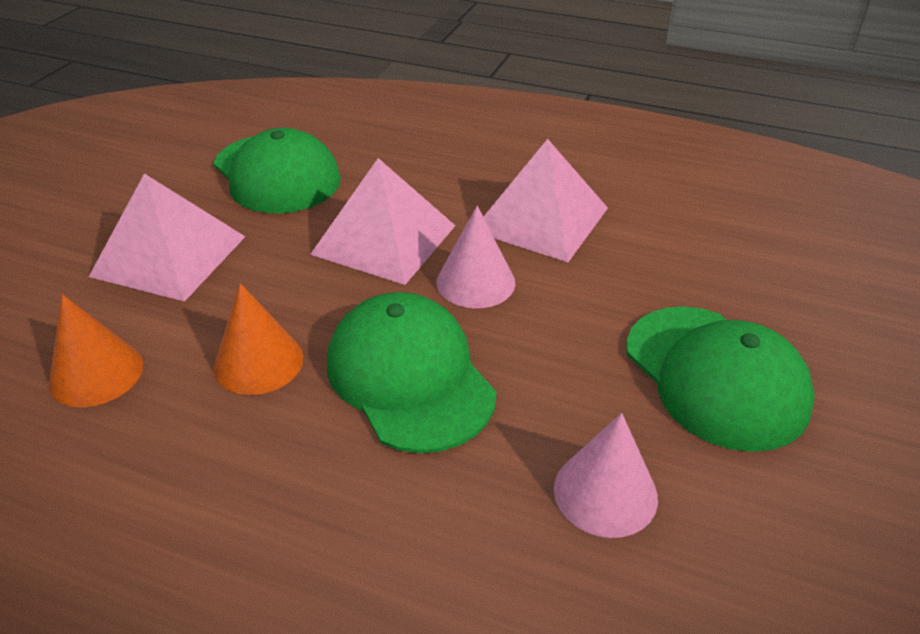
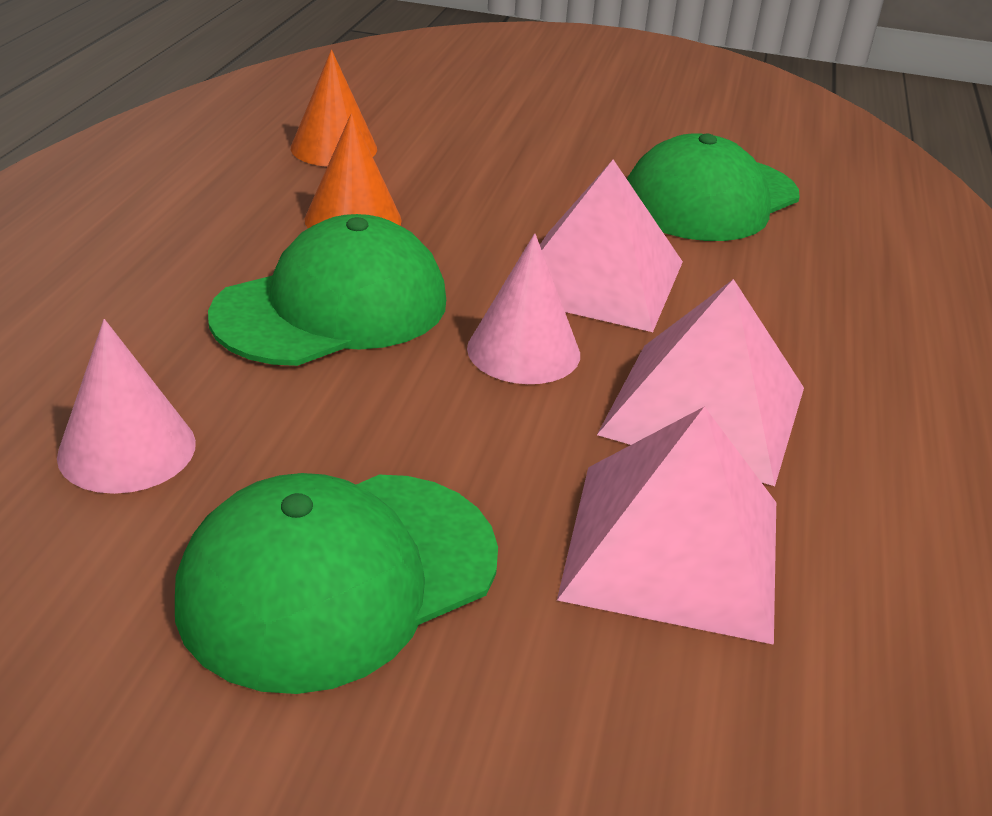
camera: 80 degrees right, 5 degrees down
pink pyramid [89,173,245,302] -> pink pyramid moved to [557,406,776,645]

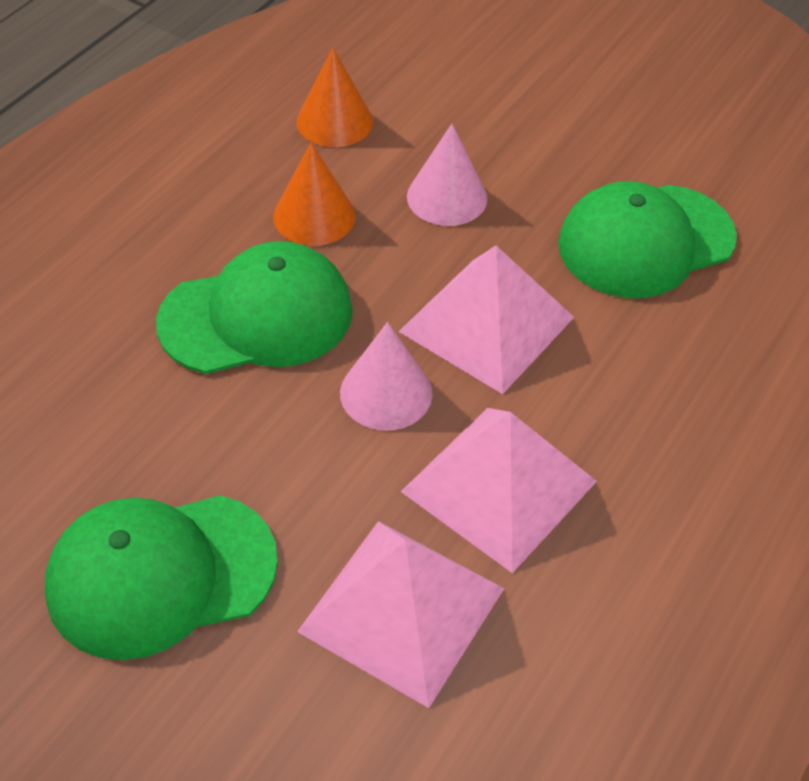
camera: 20 degrees right, 15 degrees up
pink cone [57,319,196,494] -> pink cone moved to [407,124,487,226]

